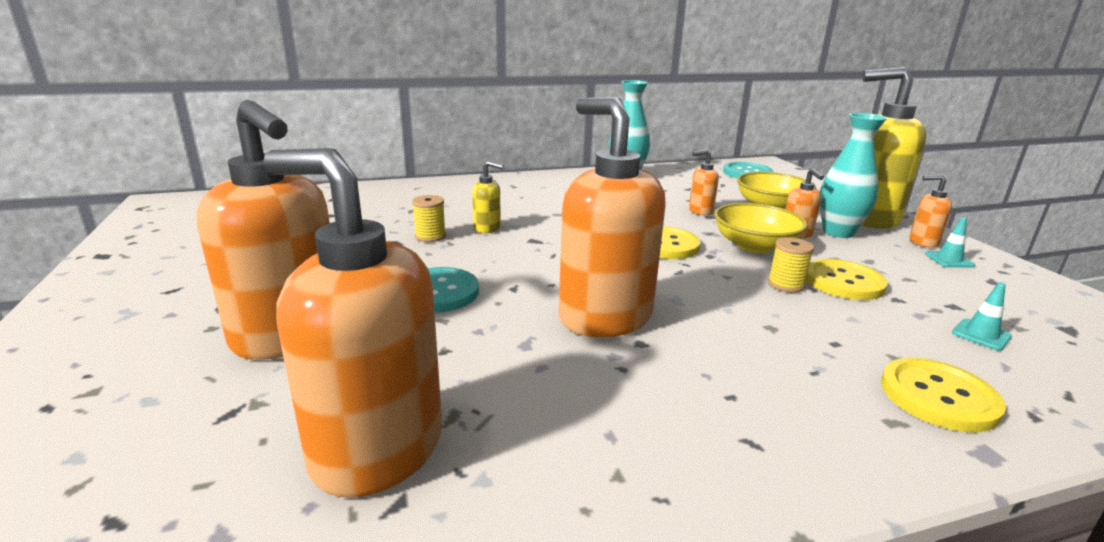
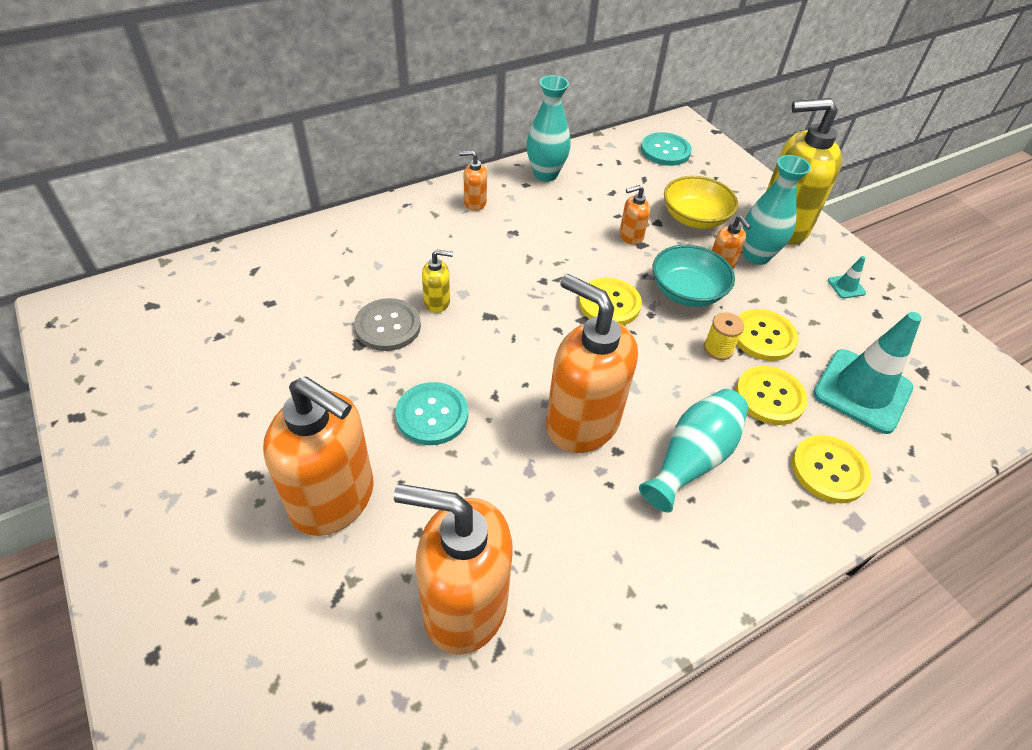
camera: 15 degrees left, 25 degrees up
yellow spool [412,195,446,242] -> grey button [354,298,421,351]
yellow bowl [714,203,808,253] -> turquoise bowl [653,245,735,307]
orange soap dispenser [909,175,952,248] -> orange soap dispenser moved to [459,151,487,211]
turquoise traffic cone [952,282,1012,351] -> turquoise traffic cone [813,312,922,434], size x2.43
none -> turquoise vase [639,389,748,513]
none -> yellow button [736,366,808,425]

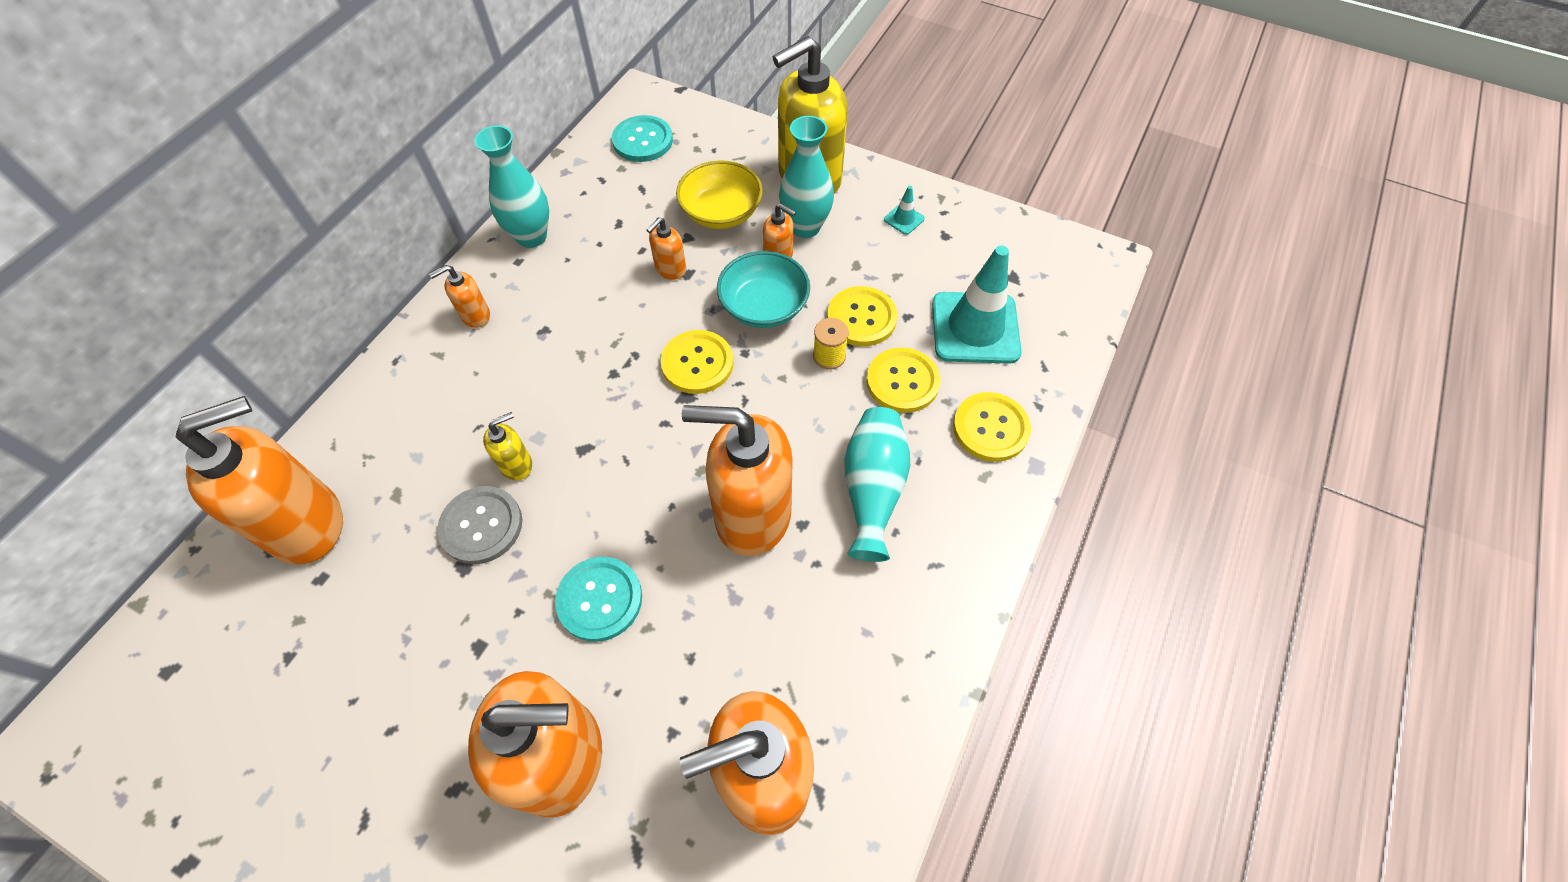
camera: 30 degrees left, 10 degrees up
none -> orange soap dispenser [176,396,343,564]

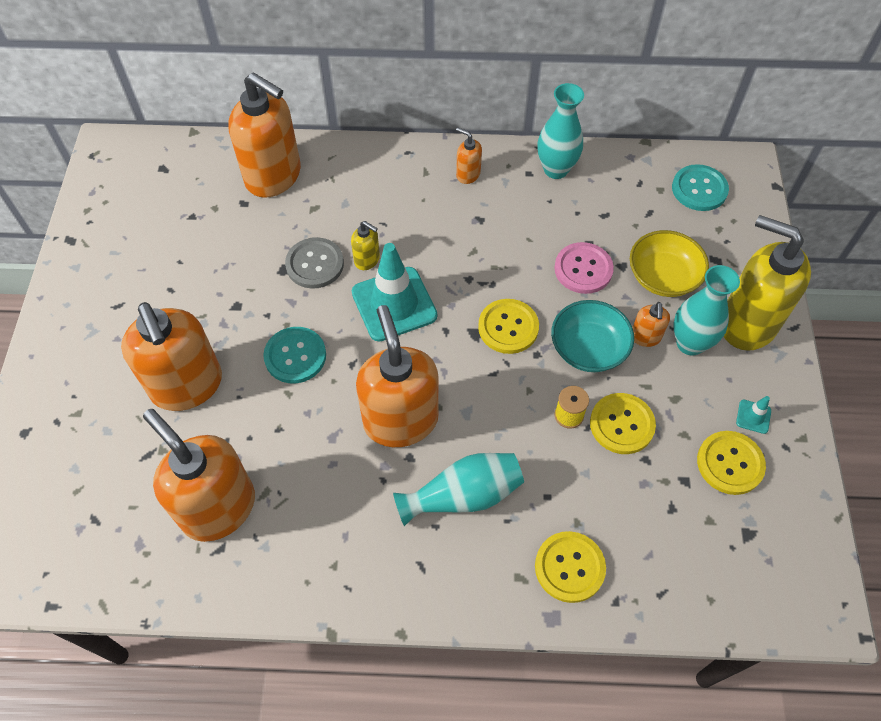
camera: 65 degrees right, 0 degrees up
orange soap dispenser [646,217,686,280] -> pink button [554,242,614,294]
yellow button [866,347,941,413] -> yellow button moved to [697,431,766,495]
turquoise traffic cone [932,245,1022,364] -> turquoise traffic cone moved to [352,243,437,342]

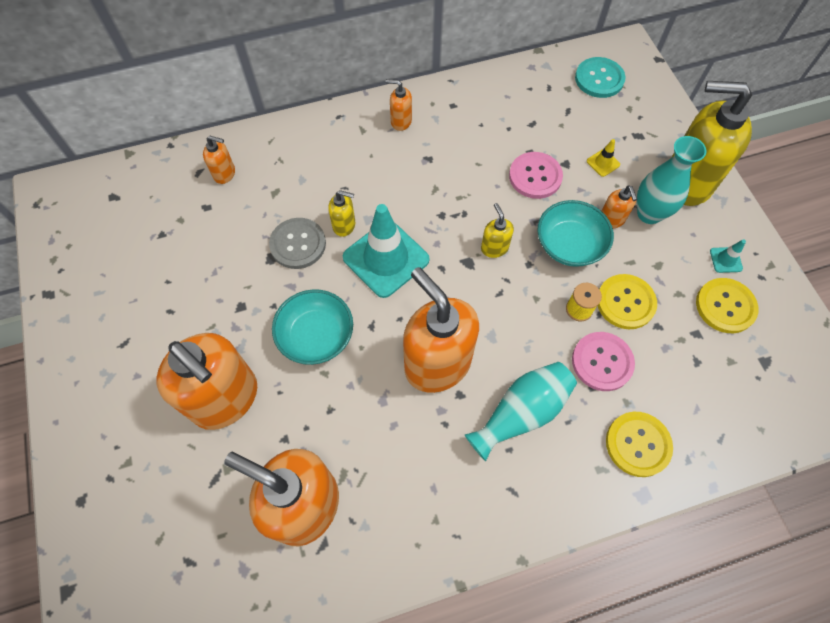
camera: 20 degrees left, 5 degrees up
orange soap dispenser [228,72,301,198] -> orange soap dispenser [203,136,235,184], size x0.44
turquoise button [263,327,326,383] -> turquoise bowl [272,289,353,365]
yellow button [478,299,539,354] -> yellow soap dispenser [481,203,514,258]
turquoise vase [537,83,584,179] -> none
yellow bowl [630,230,709,297] -> yellow traffic cone [587,139,620,177]
none -> pink button [572,332,635,391]

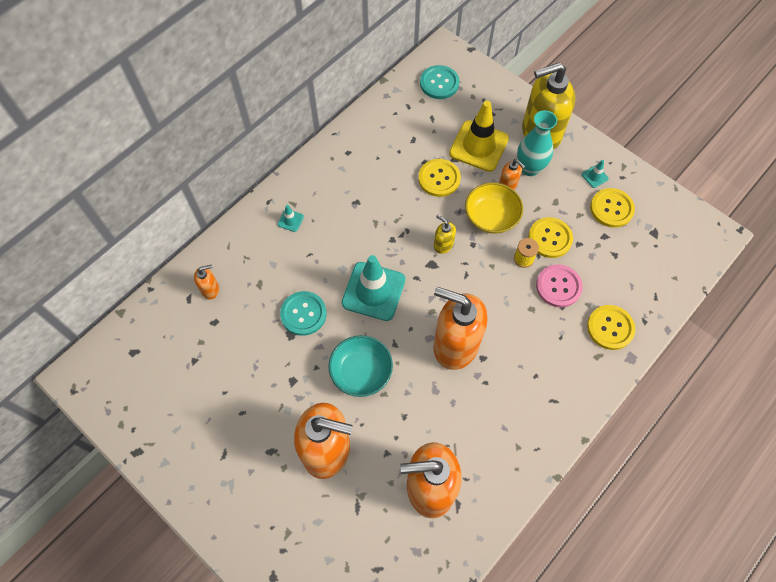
camera: 30 degrees left, 0 degrees up
grey button [269,218,326,269] -> turquoise button [280,291,327,336]
yellow soap dispenser [328,190,355,237] -> none
orange soap dispenser [385,79,412,131] -> none
turquoise vase [465,362,577,461] -> none
pink button [509,152,563,199] -> yellow button [418,159,461,197]
turquoise bowl [537,200,614,267] -> yellow bowl [465,182,523,234]
yellow traffic cone [587,139,620,177] -> yellow traffic cone [449,101,509,172], size x2.43
none -> turquoise traffic cone [278,205,304,232]

